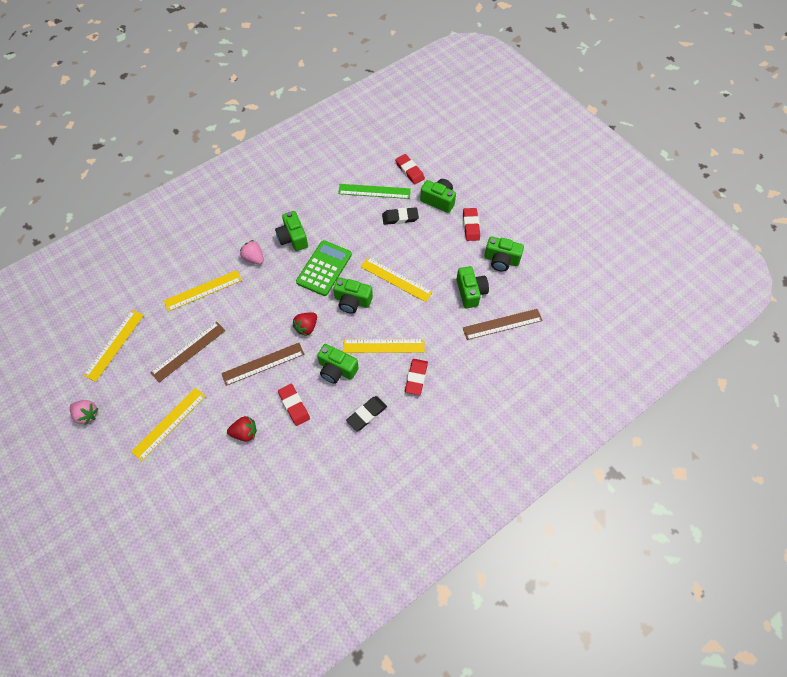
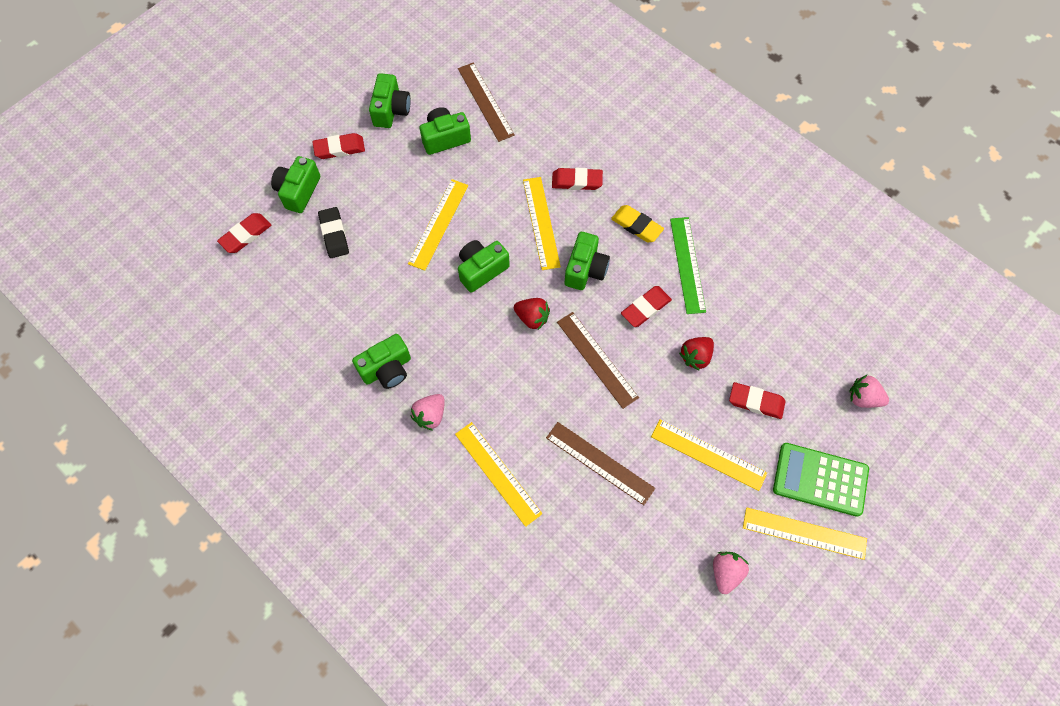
camera: 100 degrees left, 5 degrees up
yellow ruler [83,310,144,382] -> yellow ruler moved to [743,507,867,560]
red strawberry [227,416,257,442] -> red strawberry turned 120 degrees counterclockwise [679,337,714,371]
green calculator [296,240,352,296] -> green calculator moved to [773,443,869,517]
green camera [333,277,373,314] -> green camera turned 135 degrees counterclockwise [458,240,510,293]
green ruler [338,184,411,199] -> green ruler moved to [670,217,706,314]
black eraser [346,396,387,431] -> yellow eraser [611,205,664,242]
none -> red eraser [729,382,786,419]
none -> pink strawberry [850,375,889,408]

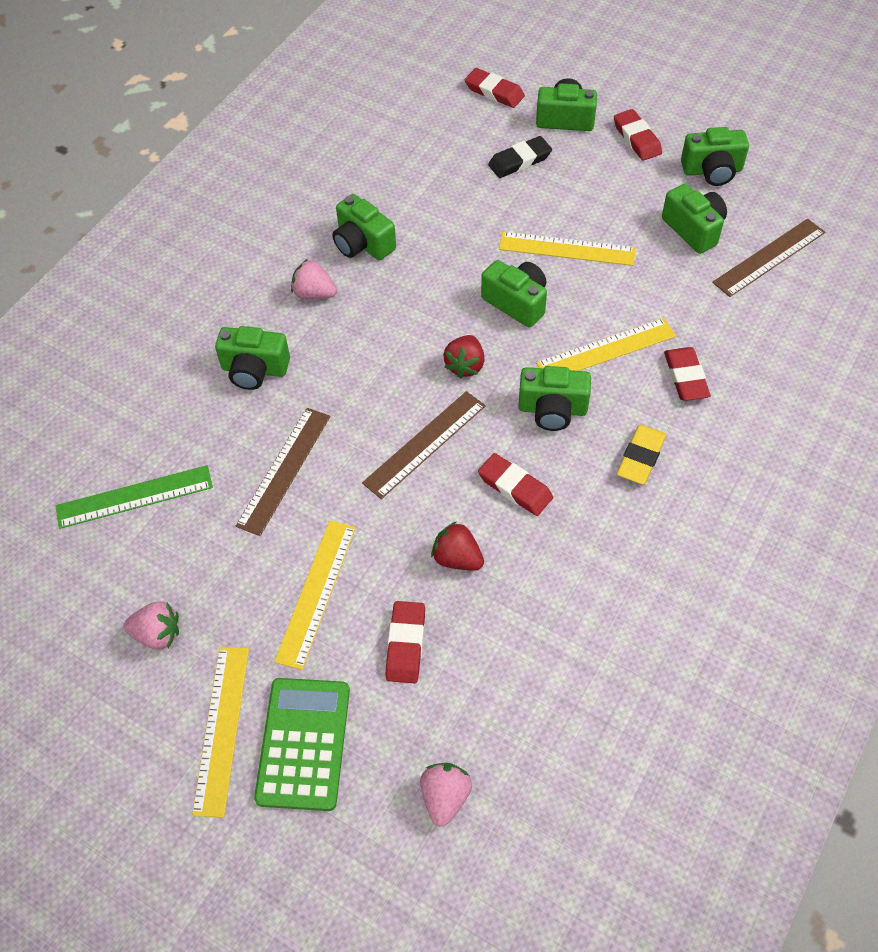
camera: 80 degrees right, 10 degrees down
yellow ruler [455,422,543,527] -> green camera [215,326,290,390]
green ruler [670,217,706,314] -> green ruler moved to [56,465,213,529]

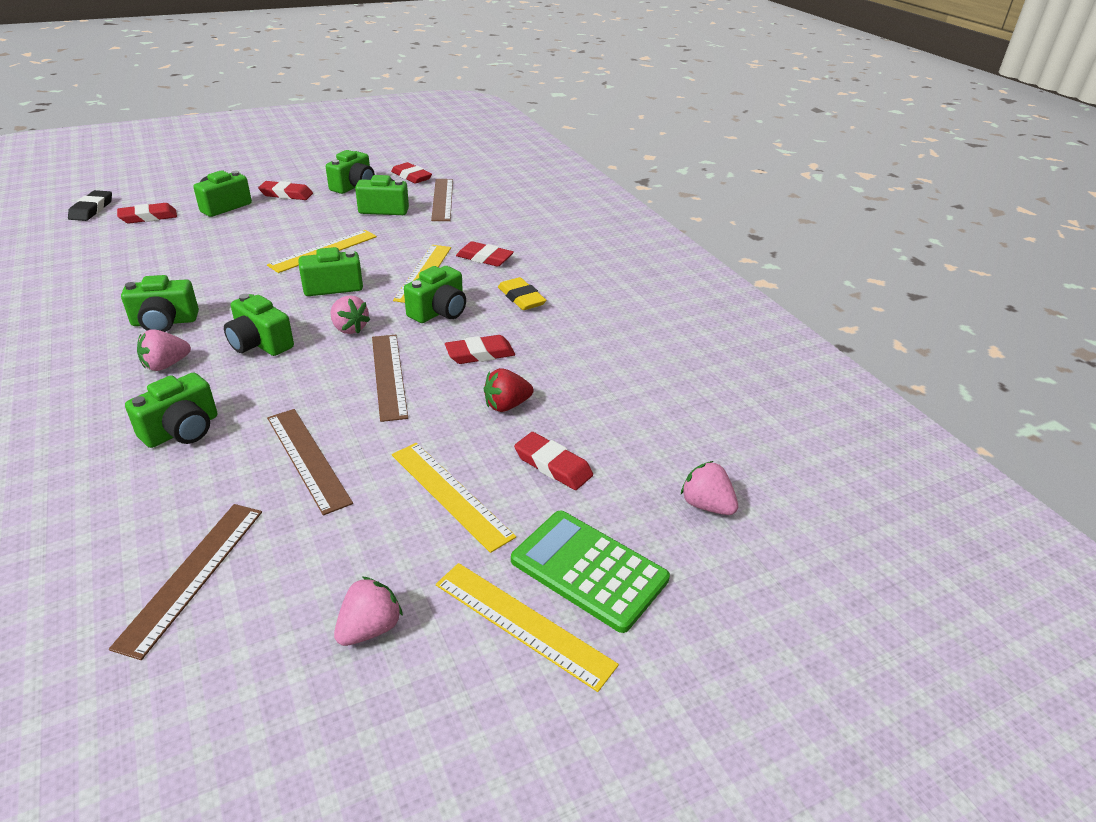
camera: 60 degrees left, 20 degrees down
green ruler [56,465,213,529] -> brown ruler [109,504,262,660]
red strawberry [443,335,484,379] -> pink strawberry [330,295,370,334]
black eraser [488,136,552,178] -> black eraser moved to [68,190,112,221]
none -> green camera [224,294,294,356]
none -> red eraser [391,162,432,184]

